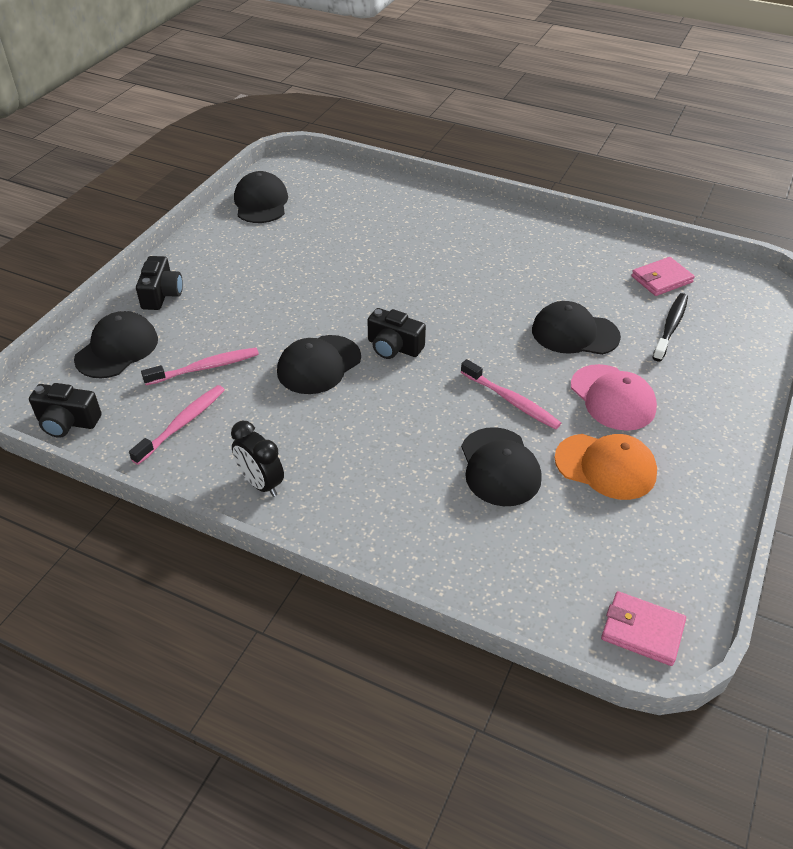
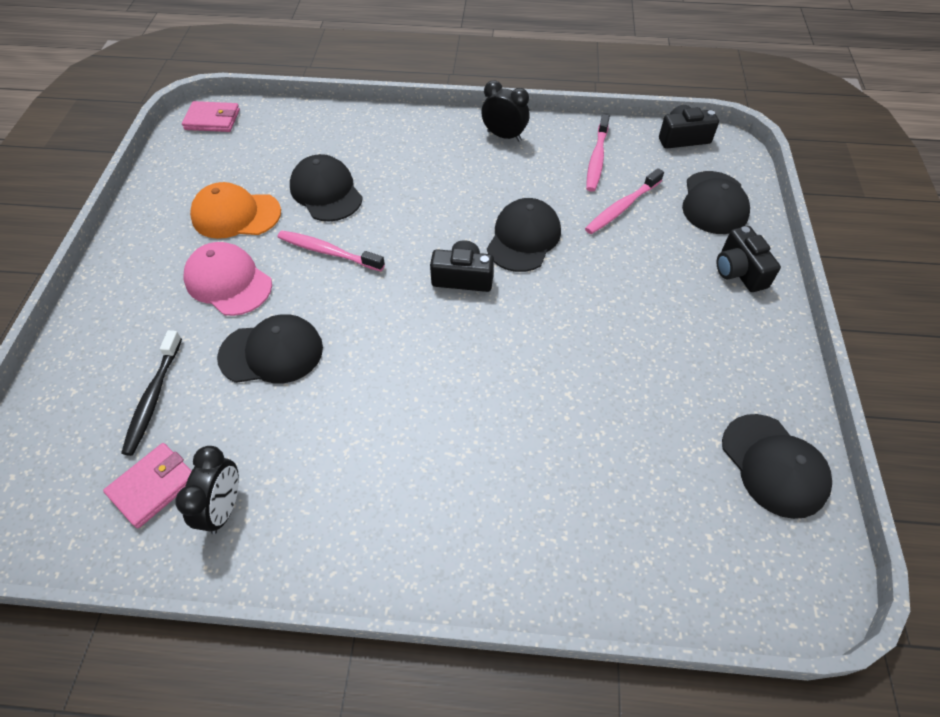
camera: 160 degrees right, 10 degrees up
none -> black clock [175,446,239,534]

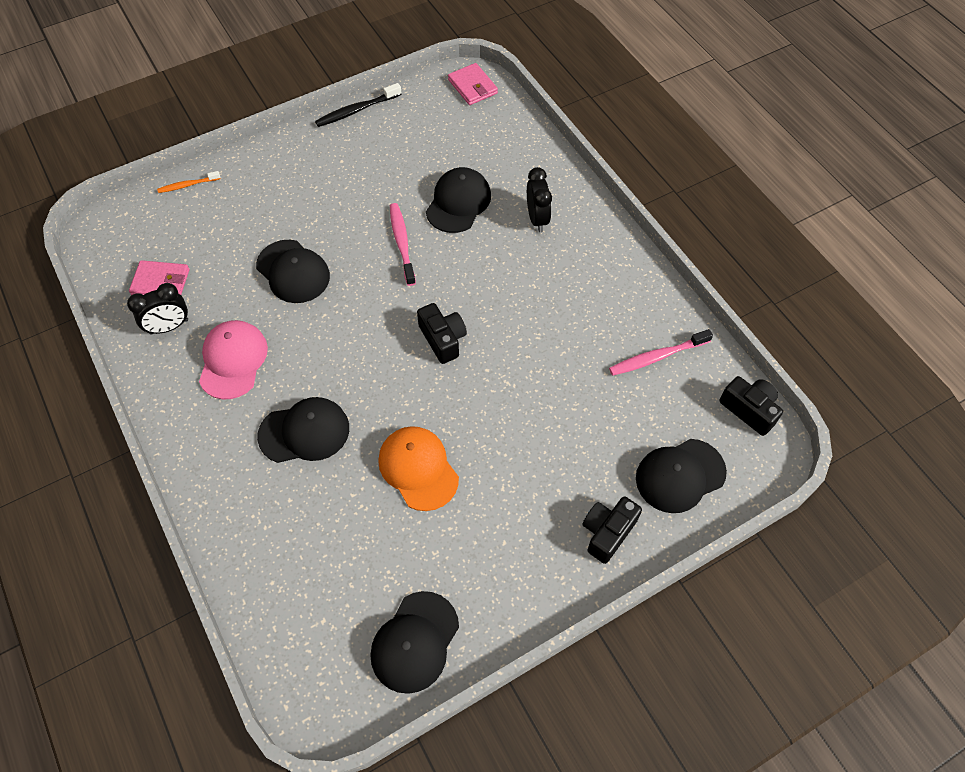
camera: 55 degrees right, 5 degrees up
black toothbrush [121,330,182,456] -> black toothbrush moved to [315,83,402,127]
pink cap [183,242,272,316] -> pink cap moved to [199,320,268,399]
orange cap [190,182,281,239] -> orange cap moved to [378,426,459,511]
black clock [481,80,529,141] -> black clock moved to [527,167,552,232]
black cap [487,198,561,272] -> black cap moved to [257,397,349,463]
pink toothbrush [585,168,664,234] -> none
none -> orange toothbrush [157,171,221,193]

